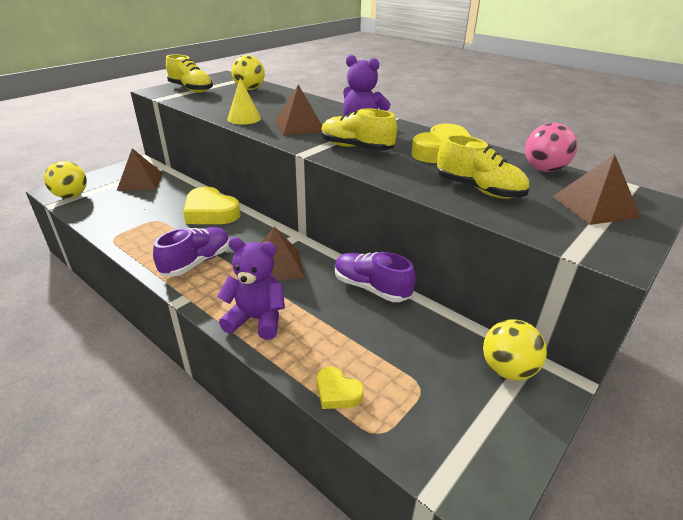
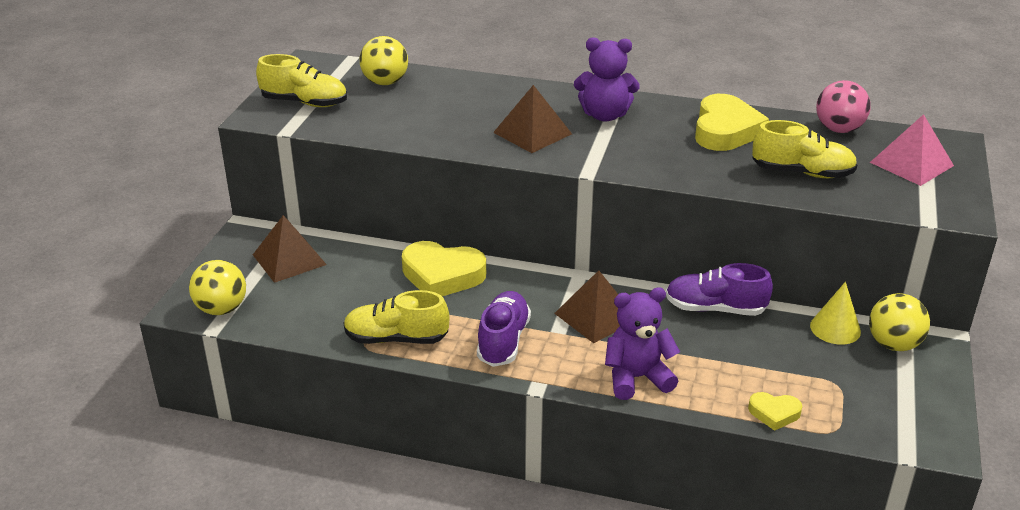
camera: 25 degrees left, 0 degrees up
yellow cone [227,78,261,124] -> yellow cone moved to [810,282,861,345]
yellow shoe [321,109,397,151] -> yellow shoe moved to [344,290,449,344]
brown pyramid [552,154,641,225] -> pink pyramid [870,114,954,186]

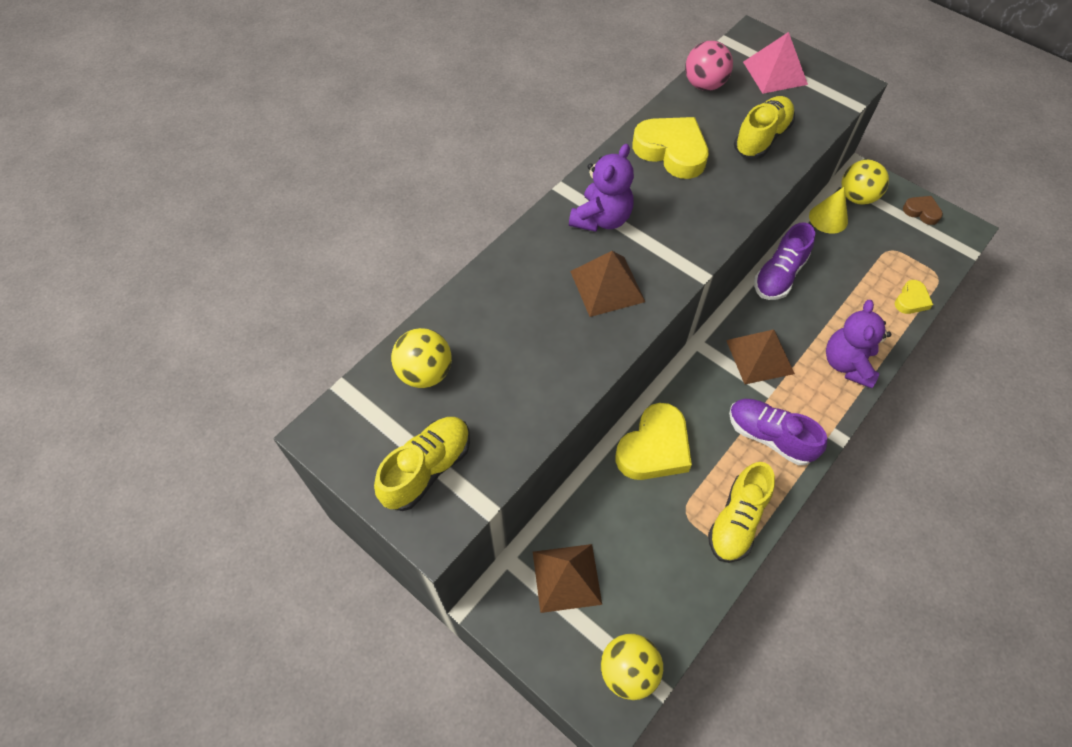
camera: 65 degrees left, 25 degrees up
none -> brown heart [903,196,943,225]

